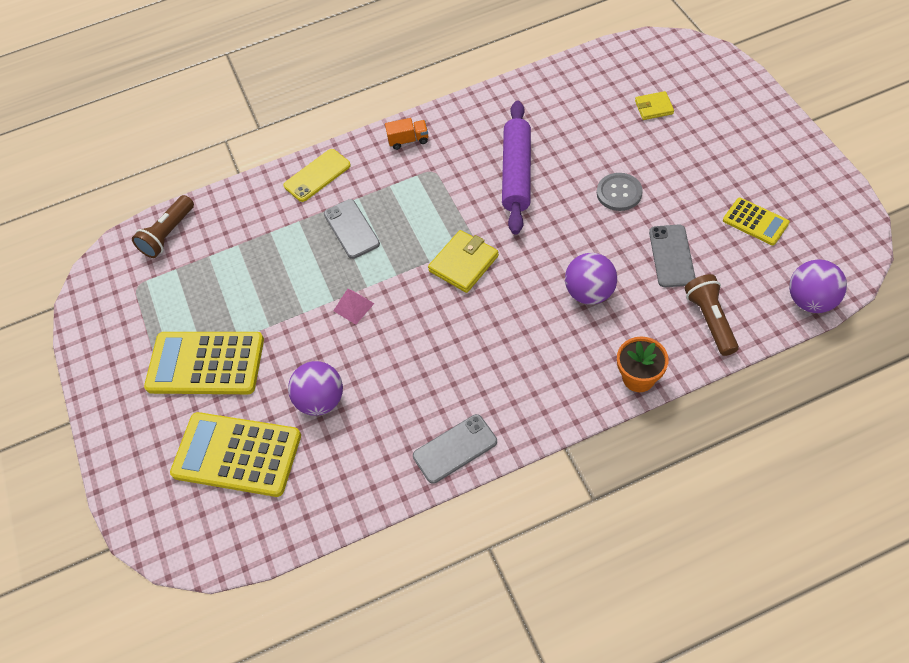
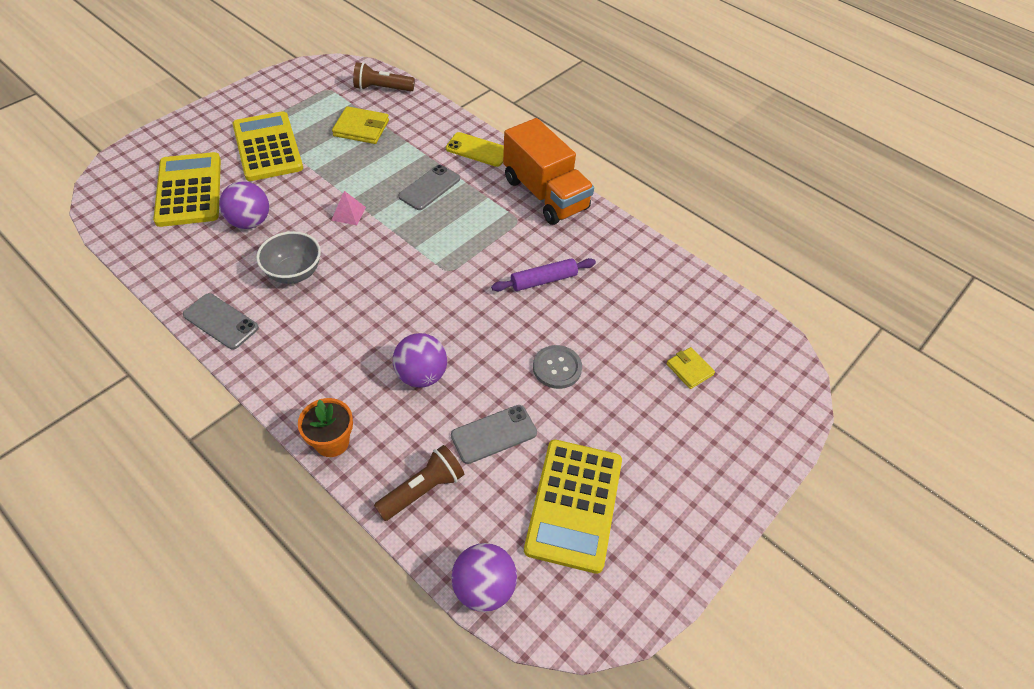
camera: 55 degrees right, 5 degrees down
orange truck [385,118,428,150] -> orange truck [503,118,594,225], size x2.50
yellow wallet [428,230,499,293] -> yellow wallet moved to [332,106,389,144]
purple rolling pin [502,100,531,235] -> purple rolling pin [491,258,596,291], size x0.64
yellow calculator [723,198,790,245] -> yellow calculator [524,440,622,574], size x1.88
none -> grey bowl [256,231,321,284]

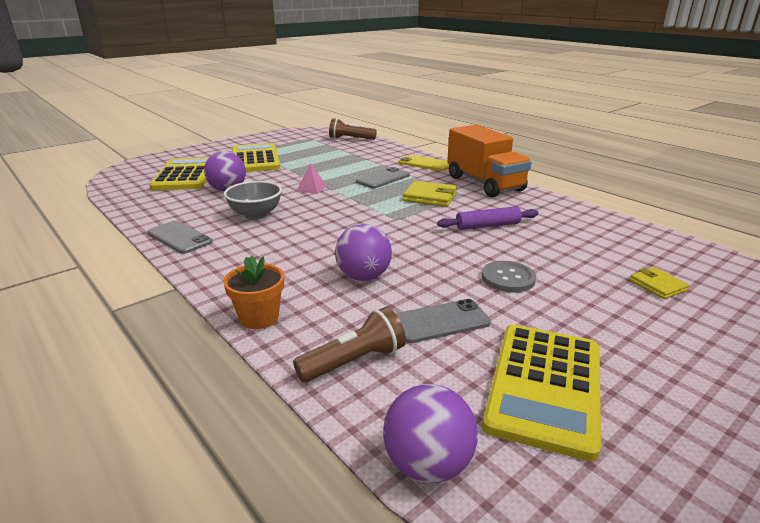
camera: 10 degrees right, 25 degrees down
yellow wallet [332,106,389,144] -> yellow wallet moved to [403,181,457,207]

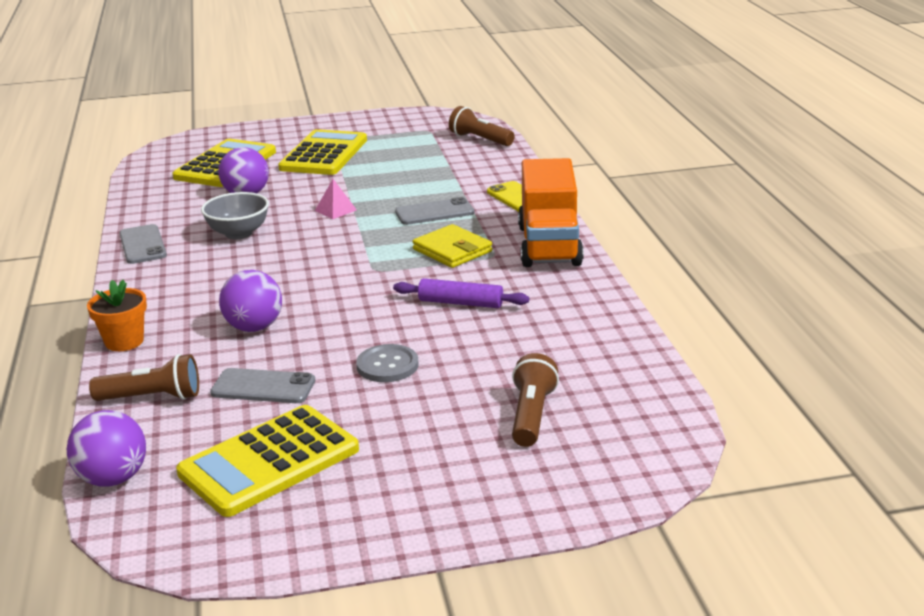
camera: 30 degrees right, 0 degrees up
yellow wallet [630,267,689,299] -> brown flashlight [512,353,559,447]

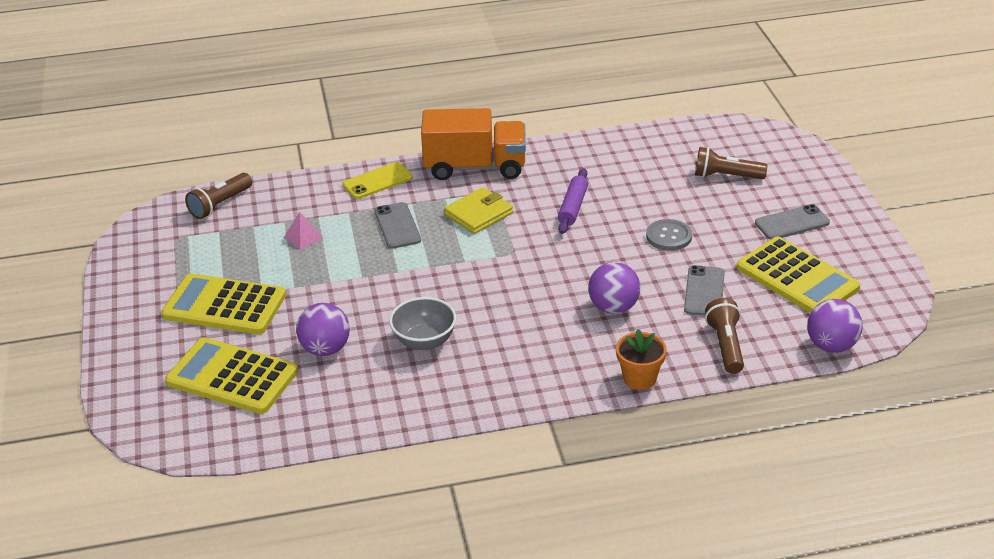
camera: 90 degrees left, 10 degrees up
grey phone [119,224,167,264] -> grey phone moved to [755,204,830,240]
pink pyramid [315,179,357,219] -> pink pyramid moved to [284,212,323,250]

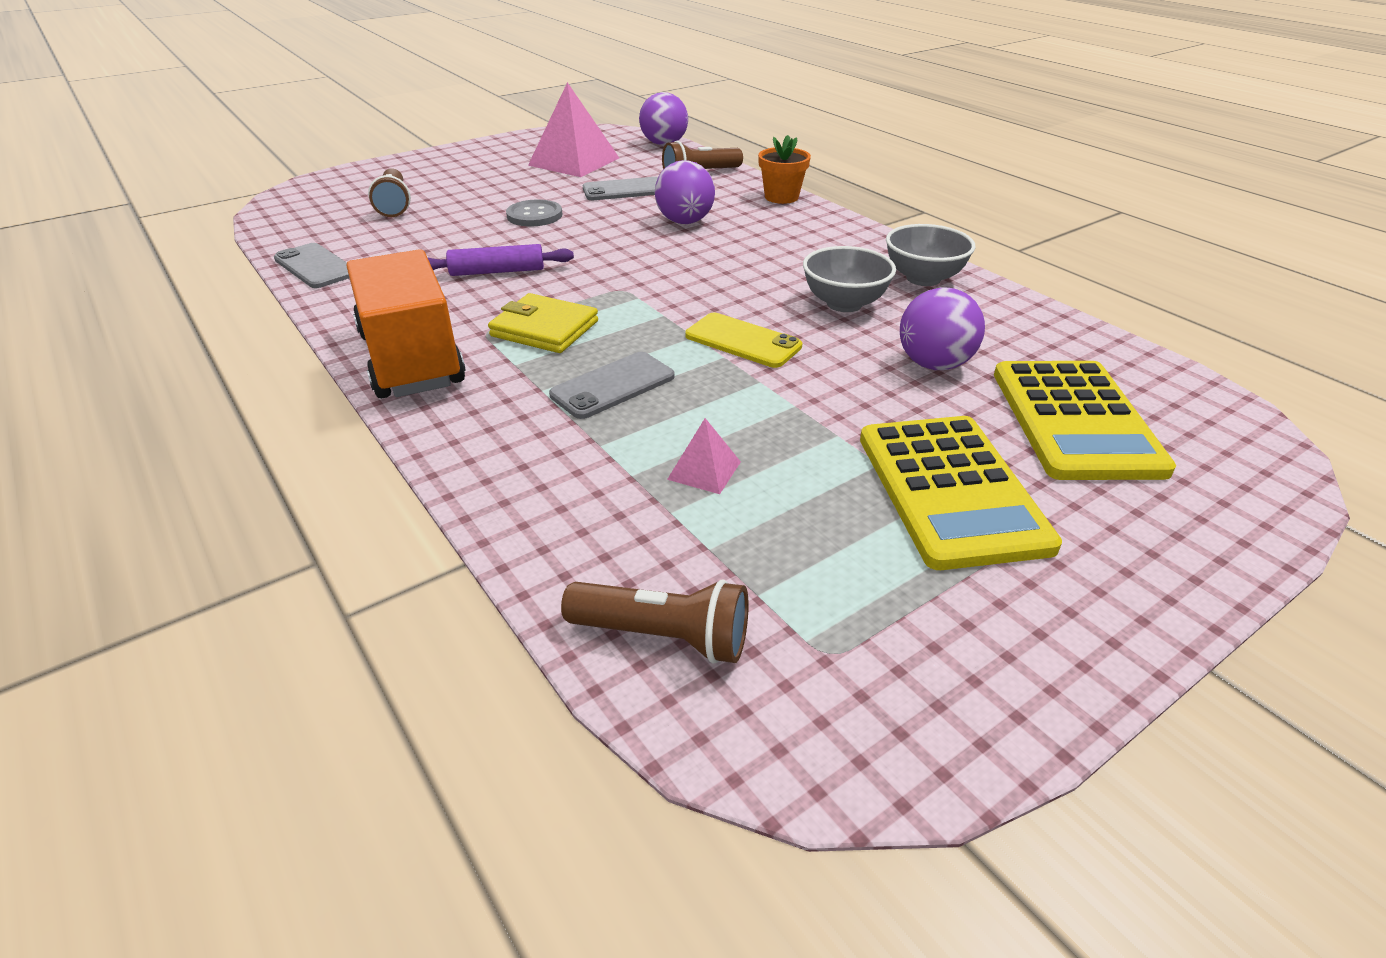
camera: 115 degrees left, 0 degrees up
yellow phone [342,162,413,199] -> yellow phone moved to [685,313,802,368]
yellow calculator [736,236,860,313] -> pink pyramid [528,82,619,177]
grey phone [755,204,830,240] -> grey phone moved to [274,243,349,288]
none -> grey bowl [886,224,976,286]

